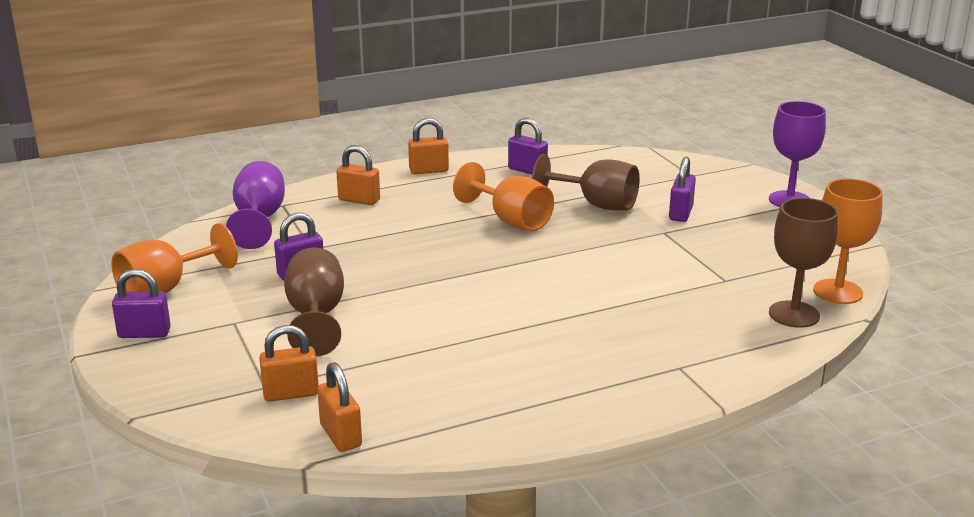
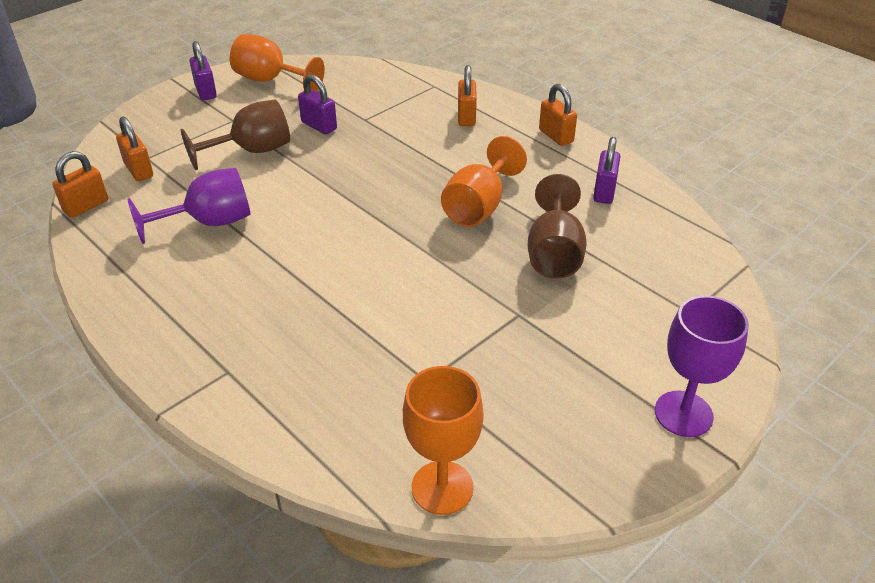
camera: 70 degrees right, 15 degrees up
purple goblet [226,161,285,249] -> purple goblet moved to [127,168,251,244]
purple padlock [669,157,696,222] -> none
brown goblet [769,198,838,328] -> none

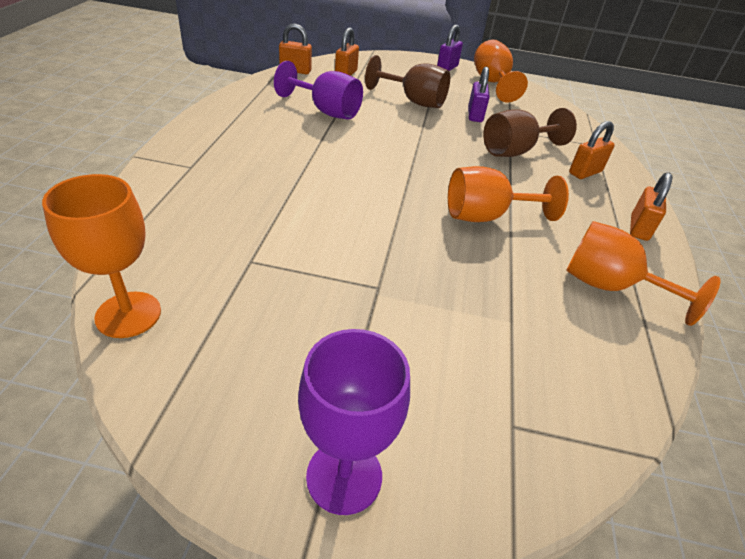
camera: 50 degrees right, 0 degrees up
brown goblet [528,174,586,279] -> brown goblet moved to [483,108,577,157]
purple padlock [593,137,620,204] -> orange goblet [566,221,721,326]

